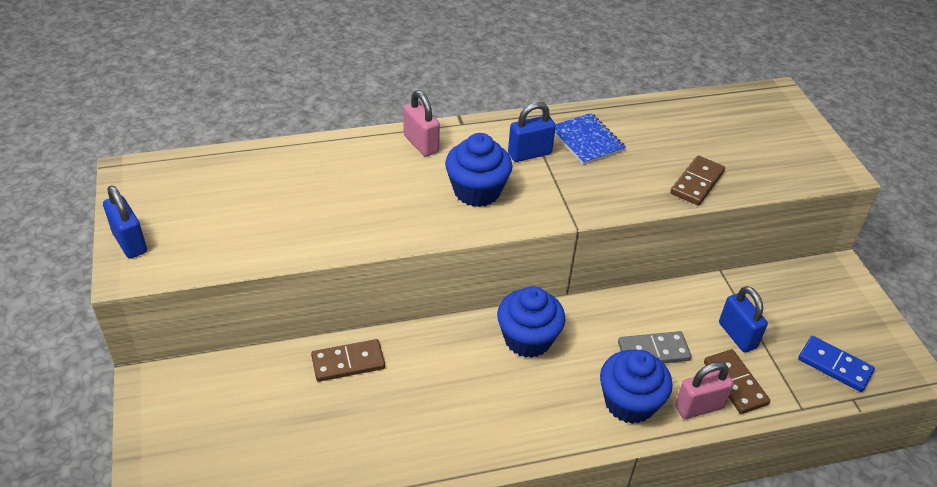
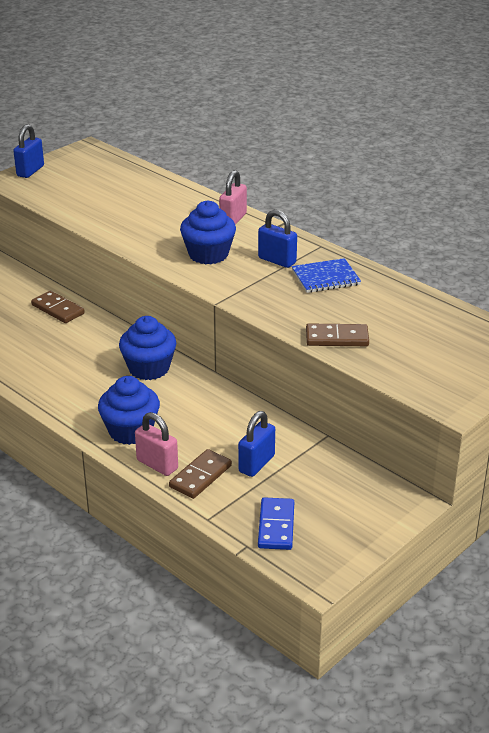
camera: 60 degrees right, 10 degrees down
blue notebook [555,113,626,165] -> blue notebook turned 45 degrees clockwise [292,258,361,293]
grey domino [618,331,692,363] -> none

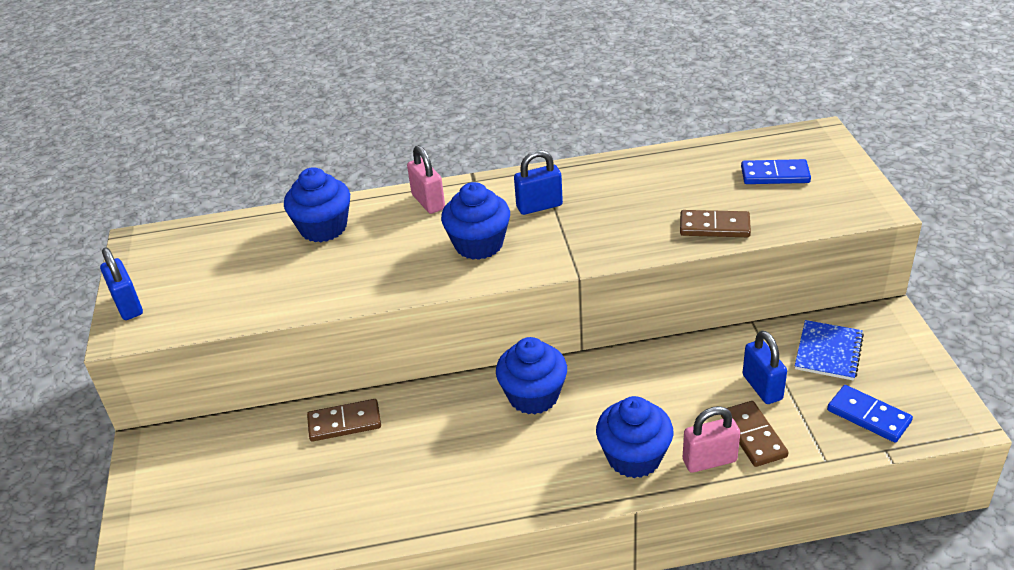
camera: 50 degrees left, 5 degrees up
blue notebook [292,258,361,293] -> blue notebook moved to [795,320,864,381]
brown domino [306,324,369,346] -> brown domino turned 60 degrees clockwise [680,210,751,237]
none -> blue cupcake [284,167,350,242]
none -> blue domino [741,159,811,184]

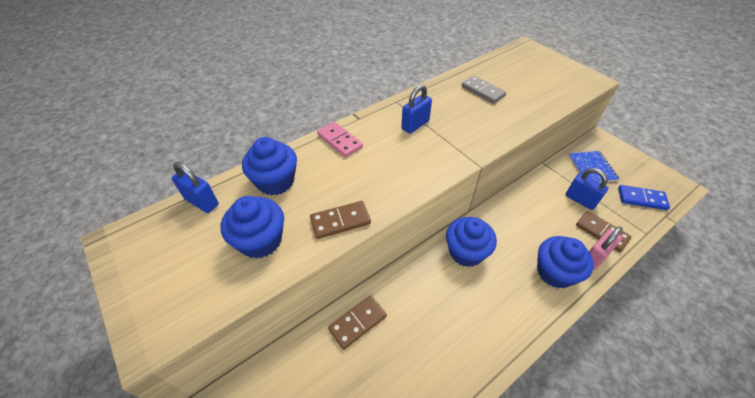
camera: 30 degrees left, 10 degrees up
blue padlock [100,247,143,320] -> blue padlock moved to [172,162,219,213]
pink padlock [407,145,445,214] -> pink domino [317,122,363,157]
blue cupcake [441,182,510,260] -> blue cupcake moved to [221,196,284,259]
brown domino [680,210,751,237] -> brown domino moved to [310,201,371,239]
blue domino [741,159,811,184] -> none
none -> grey domino [461,76,506,104]

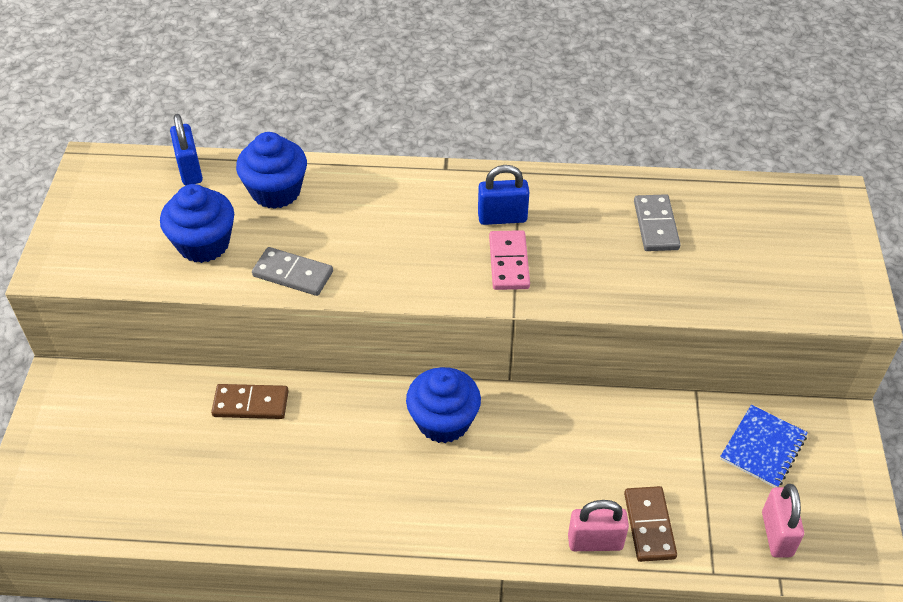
camera: 40 degrees right, 0 degrees up
brown domino [310,201,371,239] -> grey domino [252,247,333,296]
pink domino [317,122,363,157] -> pink domino moved to [489,230,530,290]
blue cupcake [537,236,594,289] -> none
blue padlock [566,168,608,210] -> none
blue domino [618,185,670,210] -> pink padlock [762,484,804,558]

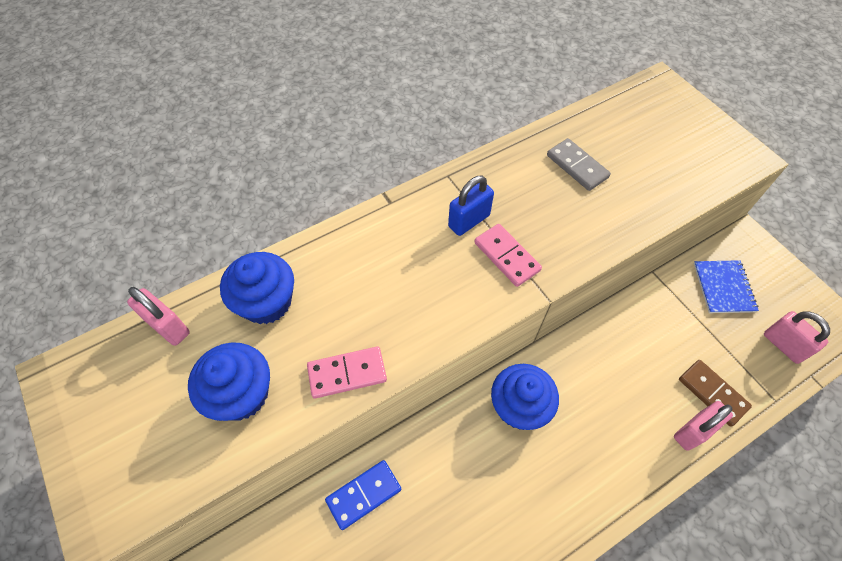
camera: 35 degrees left, 10 degrees up
blue padlock [170,114,203,185] -> pink padlock [127,287,190,346]
brown domino [211,384,289,419] -> blue domino [325,460,401,530]
grey domino [252,247,333,296] -> pink domino [307,346,387,399]

